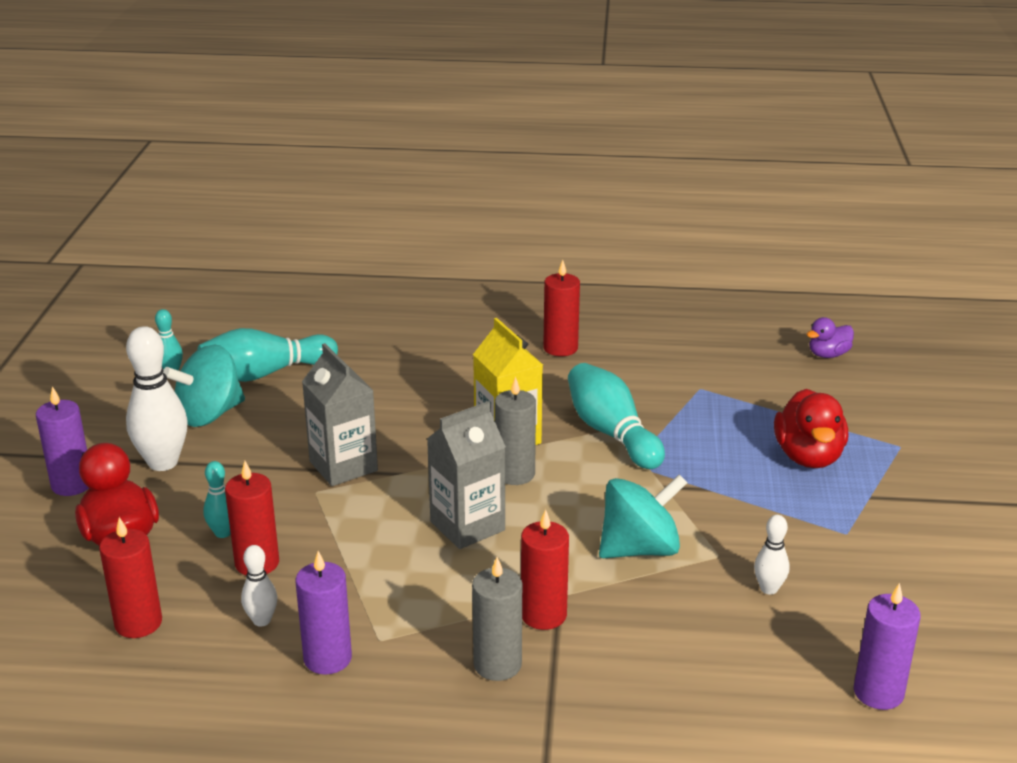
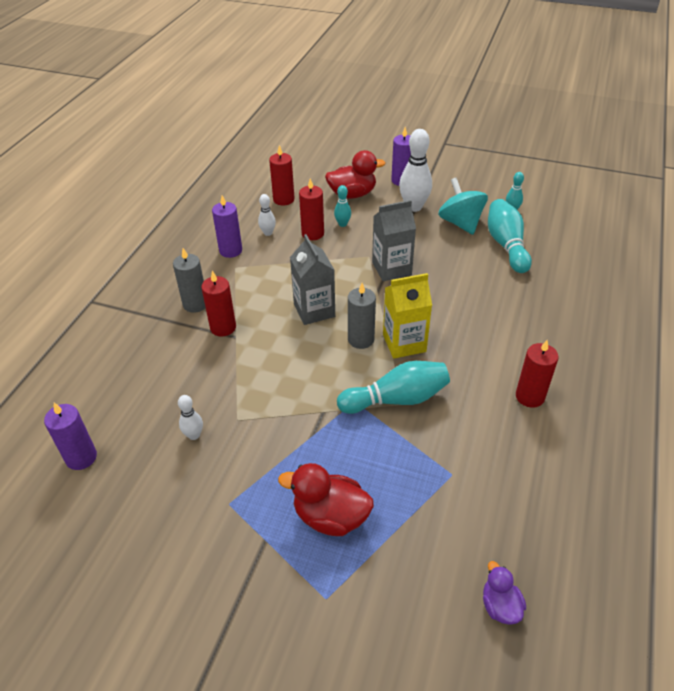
camera: 105 degrees right, 15 degrees up
turquoise spinning top [599,474,687,558] -> none

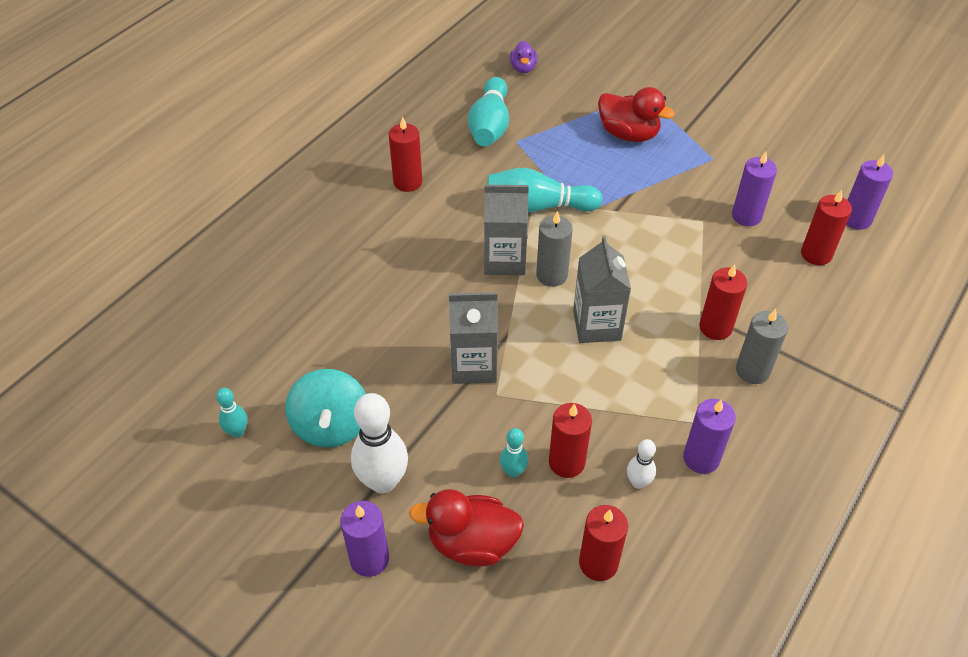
camera: 165 degrees left, 5 degrees up
white bowling pin [178,395,203,440] -> purple candle [732,151,777,226]
yellow carton [383,273,432,359] -> grey carton [484,185,529,275]
turquoise bowling pin [488,199,532,273] -> turquoise bowling pin moved to [468,77,509,146]
none -> red candle [801,190,852,265]

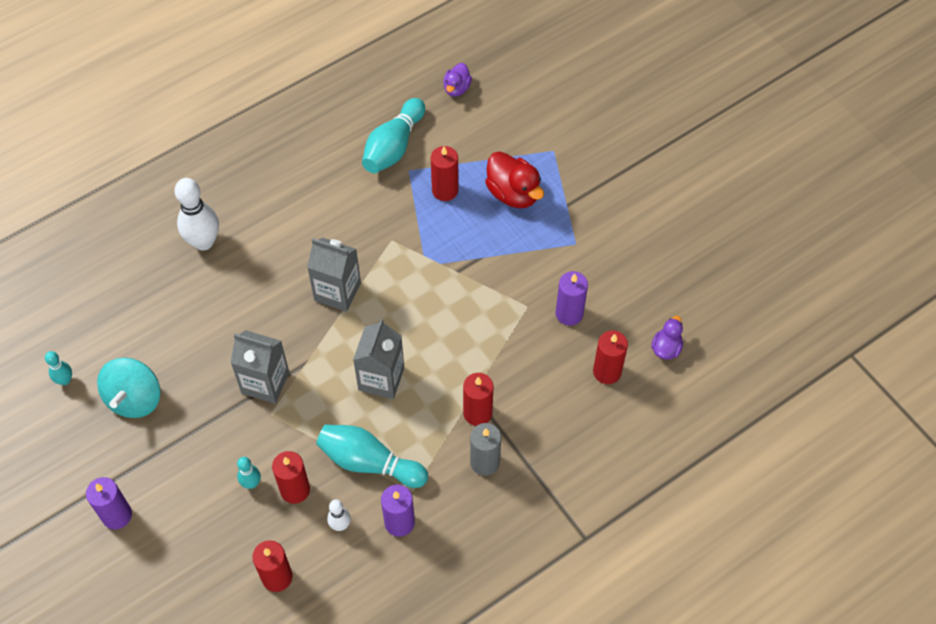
camera: 20 degrees right, 10 degrees up
white bowling pin [351,393,408,494] -> white bowling pin moved to [175,178,219,250]
red candle [389,116,422,192] -> red candle moved to [431,146,459,201]
red duck [409,489,524,566] -> none
turquoise bowling pin [487,168,603,213] -> turquoise bowling pin moved to [316,425,428,488]
grey candle [536,211,573,287] -> none
purple candle [846,155,893,230] -> purple duck [651,316,683,360]

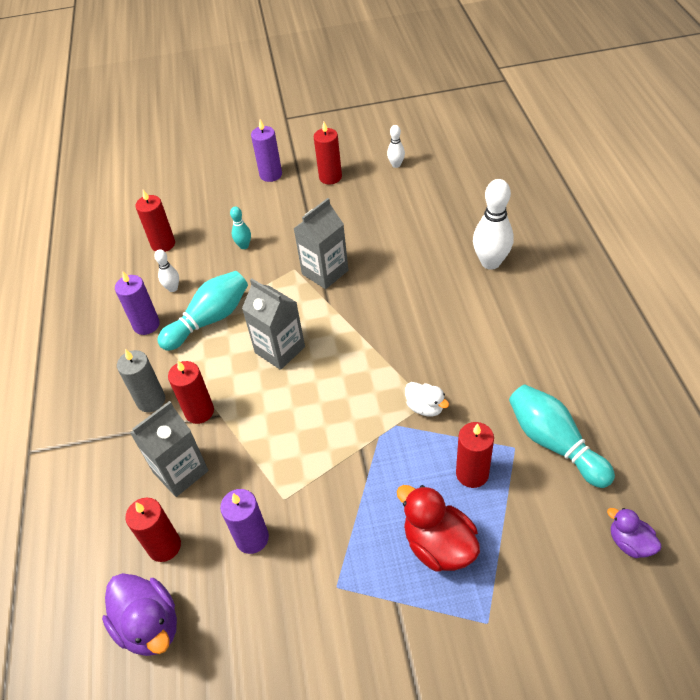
camera: 120 degrees right, 10 degrees down
turquoise bowling pin [45,351,72,385] -> white bowling pin [387,125,405,168]
turquoise spinning top [97,358,160,418] -> none
red candle [272,451,310,504] -> red candle moved to [314,122,342,185]
grey carton [307,237,361,312] -> grey carton moved to [130,401,208,497]
red duck [485,152,544,208] -> red duck turned 60 degrees clockwise [397,485,480,572]
purple duck [651,316,683,360] -> purple duck [102,573,177,656], size x1.71
none -> white duck [405,382,449,417]

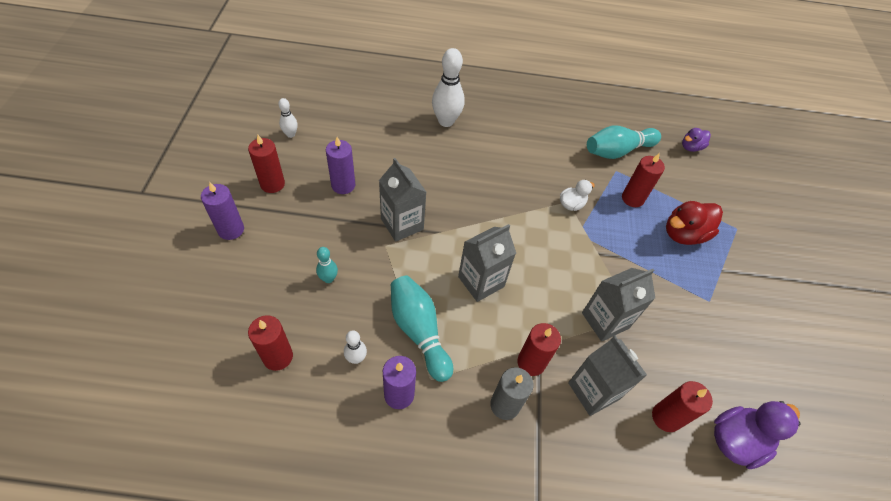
camera: 85 degrees left, 5 degrees up
purple candle [220,489,269,554] -> purple candle moved to [326,137,355,194]
none -> grey carton [582,268,655,342]

